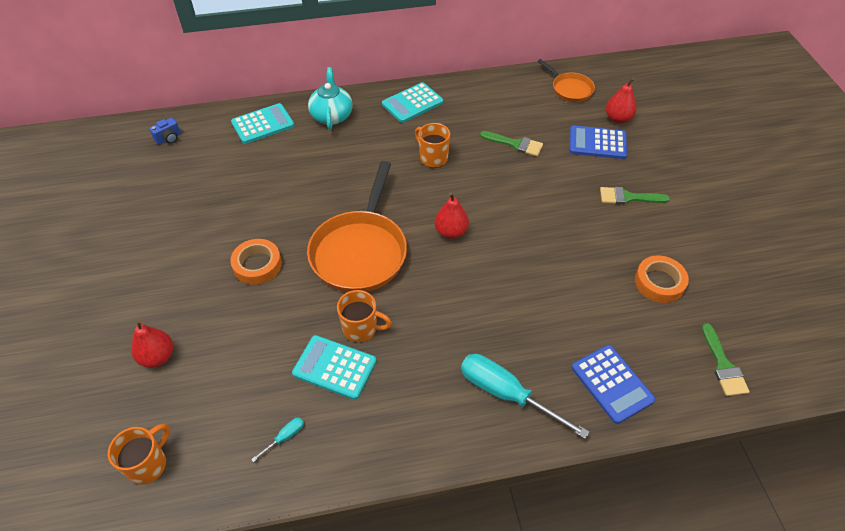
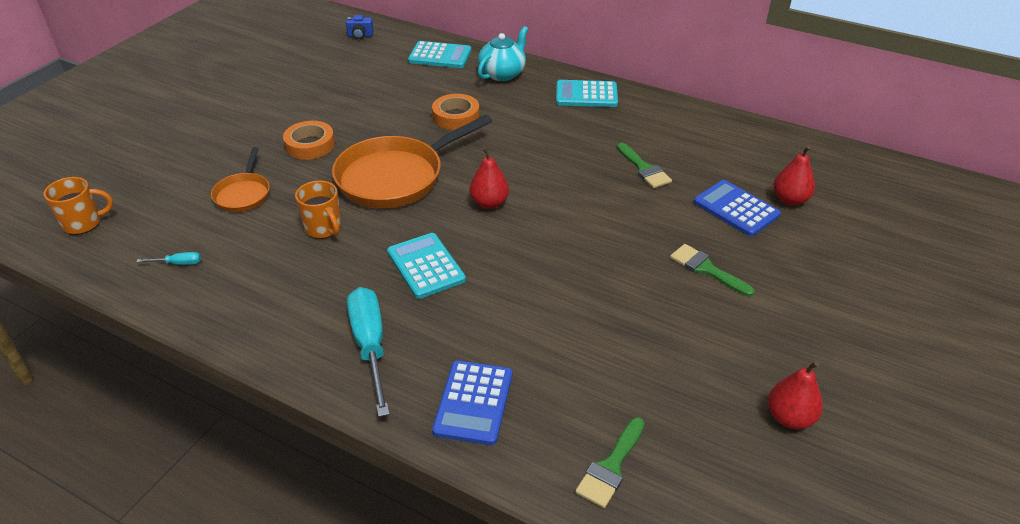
camera: 40 degrees right, 10 degrees down
red pear [131,319,173,368] -> red pear moved to [768,361,823,429]
turquoise calculator [292,335,377,400] -> turquoise calculator moved to [387,233,466,299]
orange mug [415,123,450,168] -> none
orange pan [538,59,595,102] -> orange pan moved to [211,147,270,212]
orange tape [635,256,689,303] -> orange tape moved to [432,94,480,130]

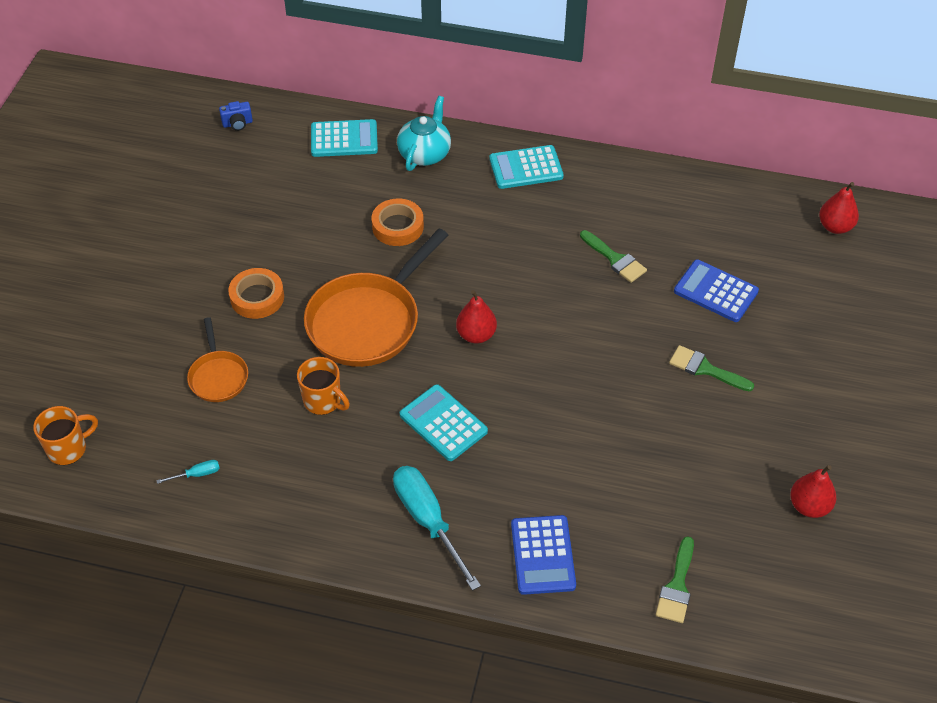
camera: 15 degrees left, 10 degrees up
red pear [773,145,815,206] -> red pear moved to [819,182,859,234]

